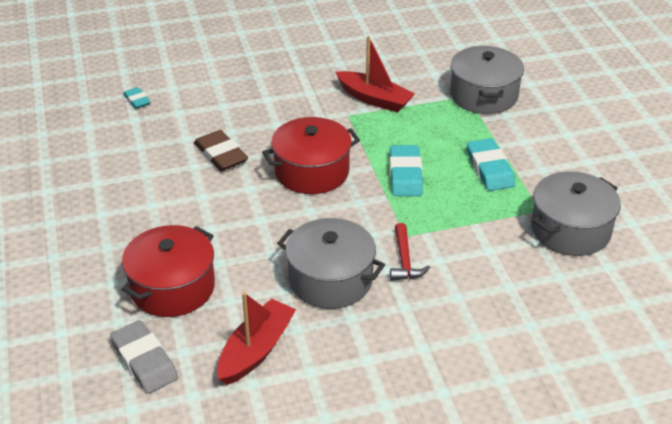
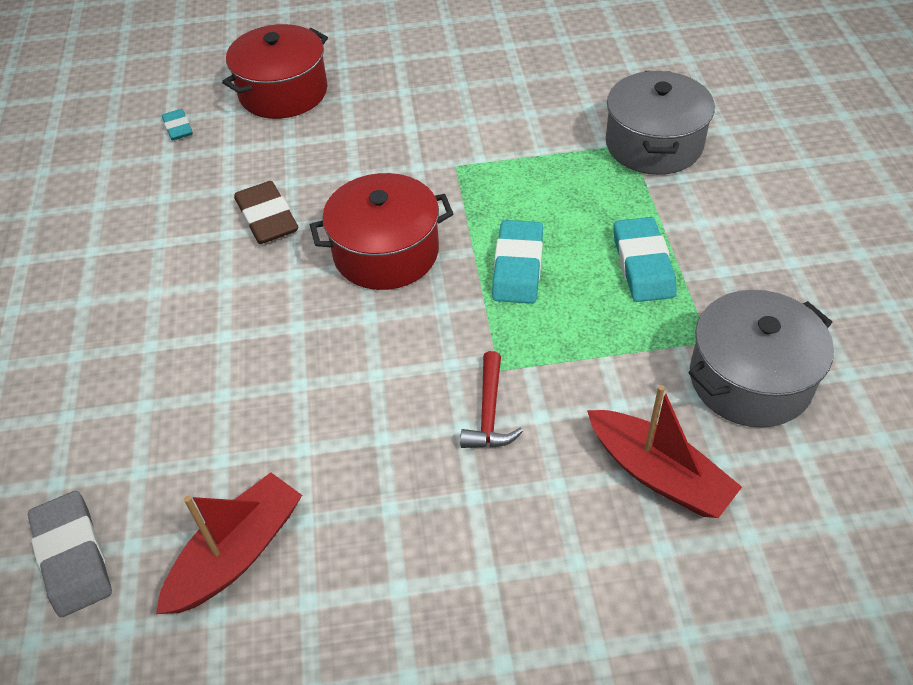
camera: 10 degrees right, 10 degrees up
red pot [122,225,215,317] -> red pot moved to [222,24,328,119]
grey pot [277,218,385,309] -> none
red boat [336,36,415,113] -> red boat moved to [587,385,742,518]

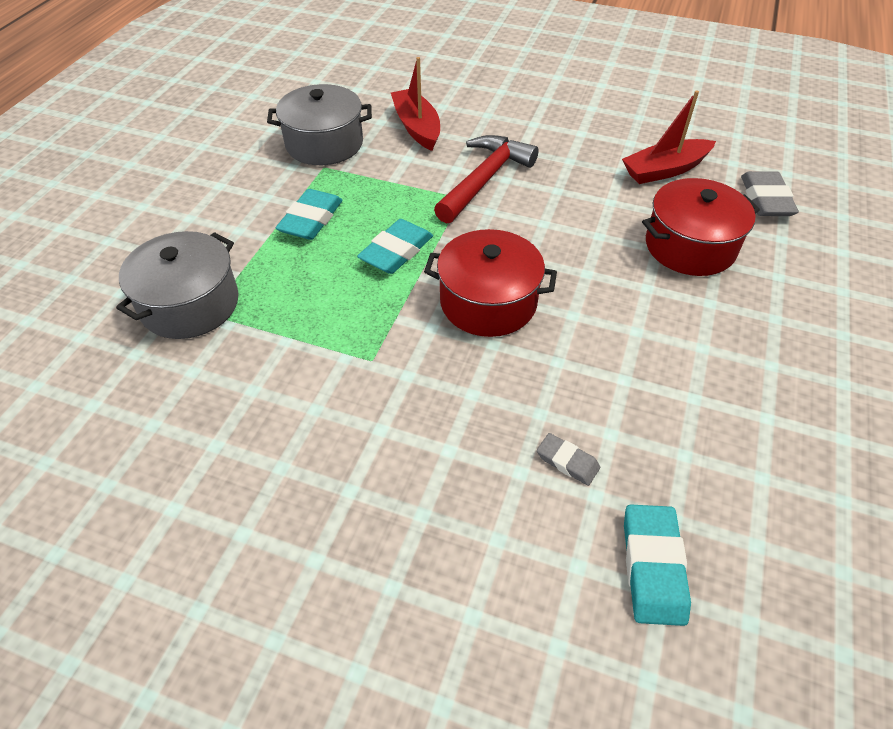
camera: 155 degrees left, 0 degrees up
turquoise eraser [162,109,193,140] -> turquoise eraser [624,504,691,626], size x1.70
red pot [222,24,328,119] -> red pot moved to [642,178,760,276]
brown eraser [234,181,298,244] -> none
red hammer [460,351,523,448] -> red hammer [434,135,539,223], size x1.80
none -> grey eraser [537,433,600,486]

